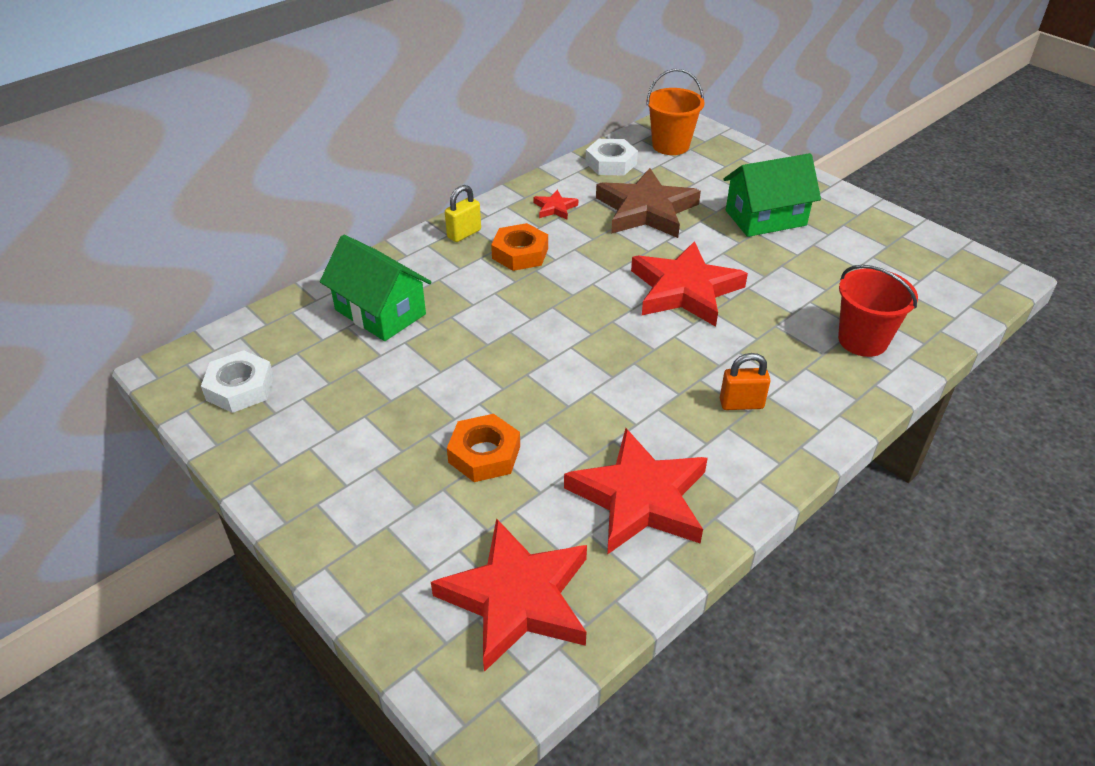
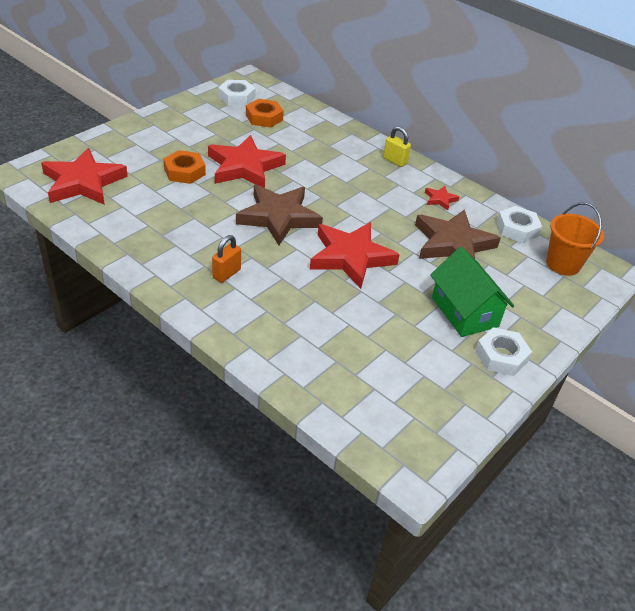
camera: 80 degrees right, 0 degrees up
green house [320,234,431,341] -> none
orange nut [491,223,548,271] -> orange nut moved to [246,99,284,128]
red star [564,428,708,555] -> red star moved to [208,135,286,188]
orange padlock [720,353,770,410] -> orange padlock turned 45 degrees clockwise [212,235,241,283]
red bucket [838,265,918,357] -> none
none -> brown star [236,184,323,245]
none -> white nut [475,327,532,376]

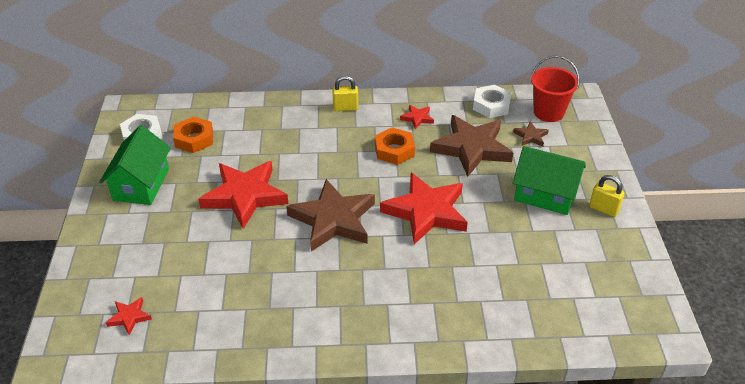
camera: 40 degrees left, 0 degrees up
red star [41,148,128,205] -> red star [106,297,152,336], size x0.43
orange nut [163,150,206,184] -> orange nut moved to [375,127,415,165]
orange padlock [212,235,241,283] -> none
white nut [475,327,532,376] -> yellow padlock [589,175,625,217]
orange bucket [546,202,604,276] -> red bucket [531,56,580,122]
none -> green house [100,125,171,205]
none -> brown star [513,121,549,147]

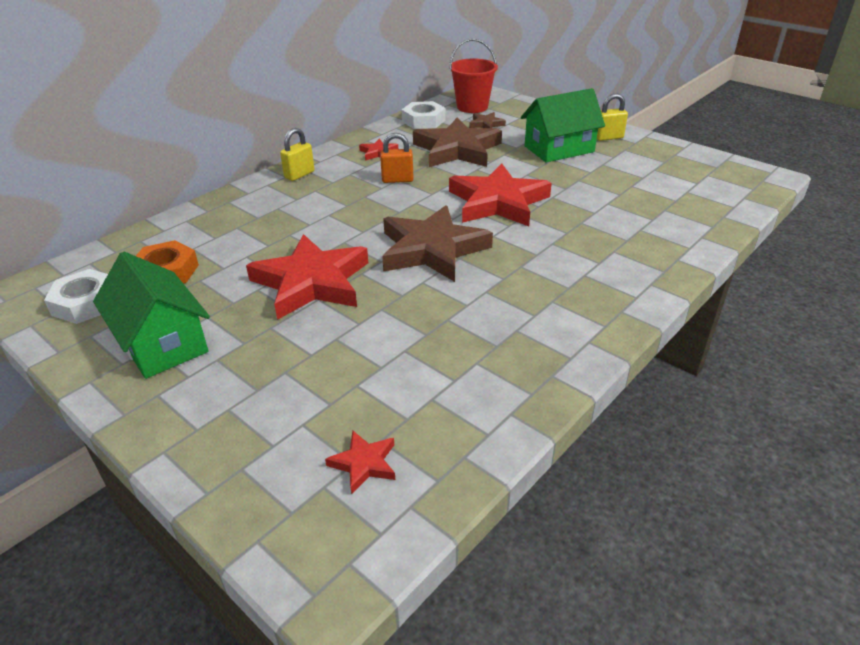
camera: 45 degrees left, 5 degrees down
orange nut [375,127,415,165] -> orange padlock [380,133,414,183]

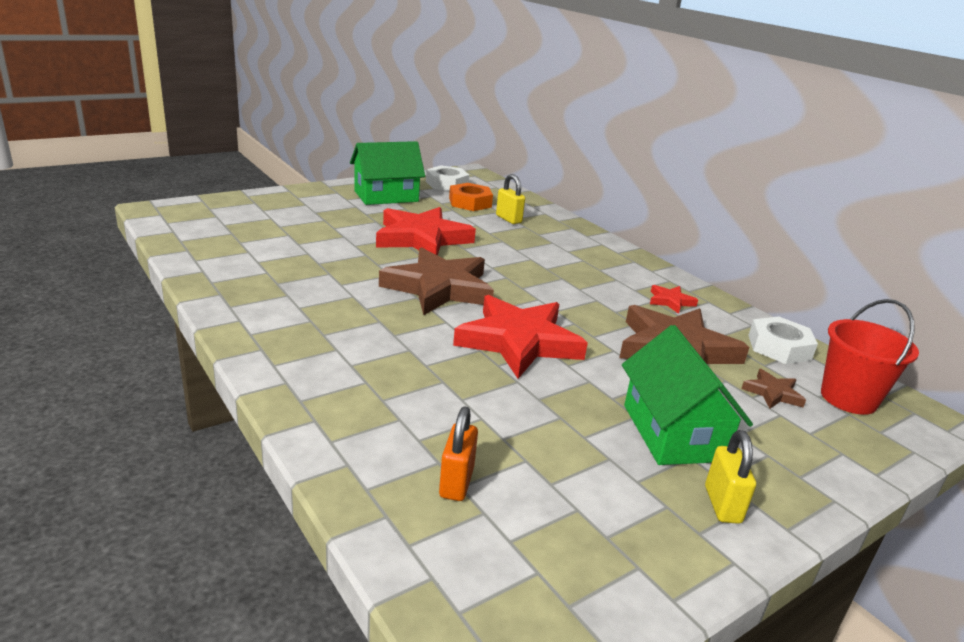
camera: 100 degrees right, 10 degrees down
yellow padlock [280,128,314,181] -> yellow padlock moved to [496,174,525,224]
red star [325,431,395,494] -> none
orange padlock [380,133,414,183] -> orange padlock moved to [439,407,478,501]

